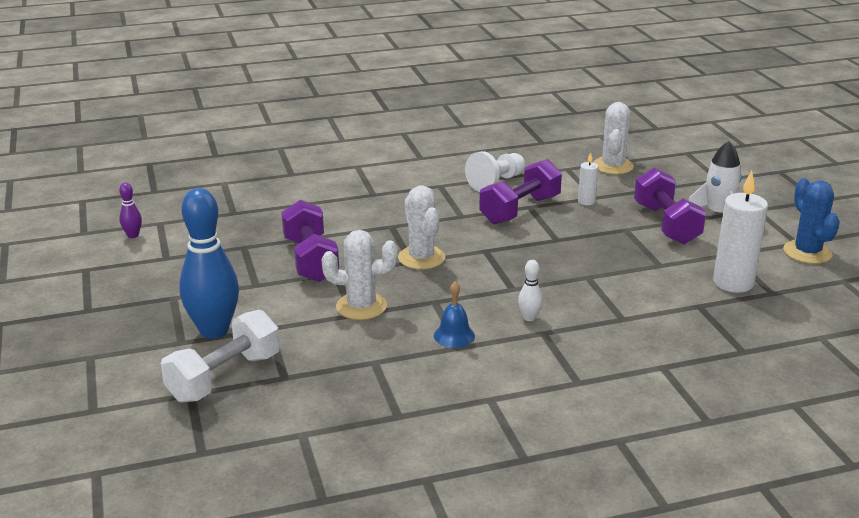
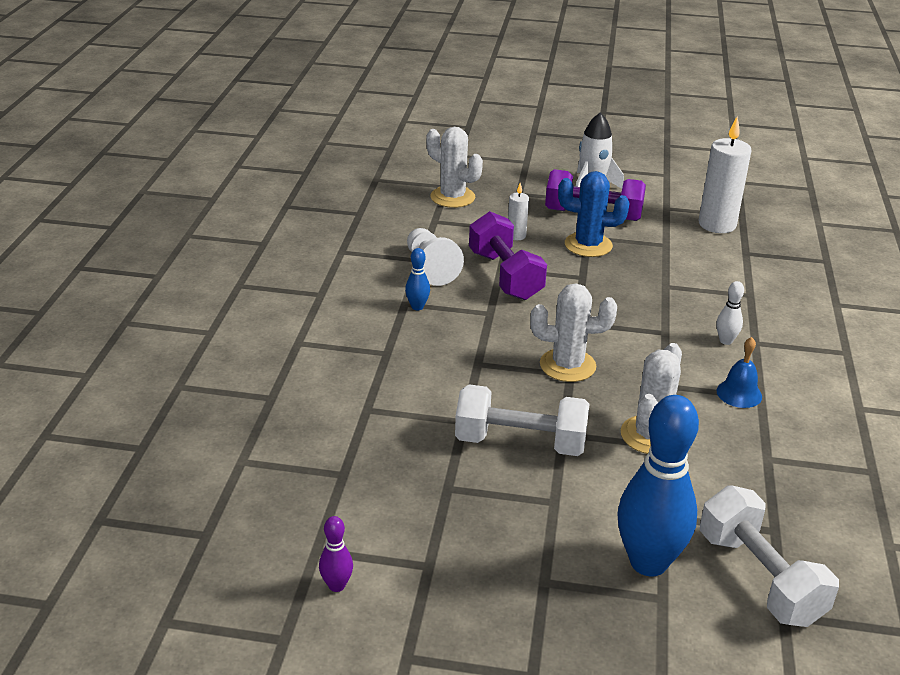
camera: 65 degrees left, 5 degrees up
purple dumbbell [281,200,339,282] -> white dumbbell [455,384,590,456]
blue cactus [783,178,840,264] -> blue cactus moved to [558,171,630,257]
none -> blue bowling pin [405,248,430,310]

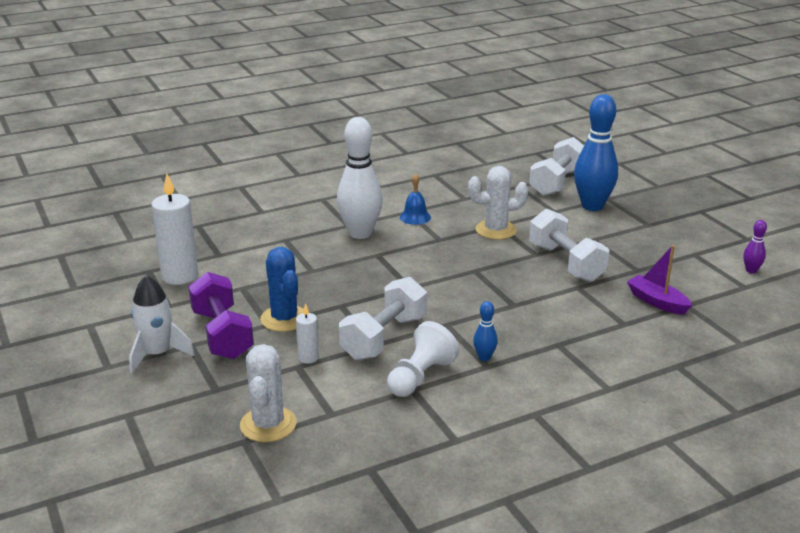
camera: 125 degrees left, 5 degrees down
purple dumbbell [469,211,547,300] -> white dumbbell [339,277,427,360]
white cactus [530,283,617,382] -> none
white bowling pin [716,281,744,345] -> white bowling pin [337,117,383,239], size x2.32
none -> purple boat [627,245,692,315]

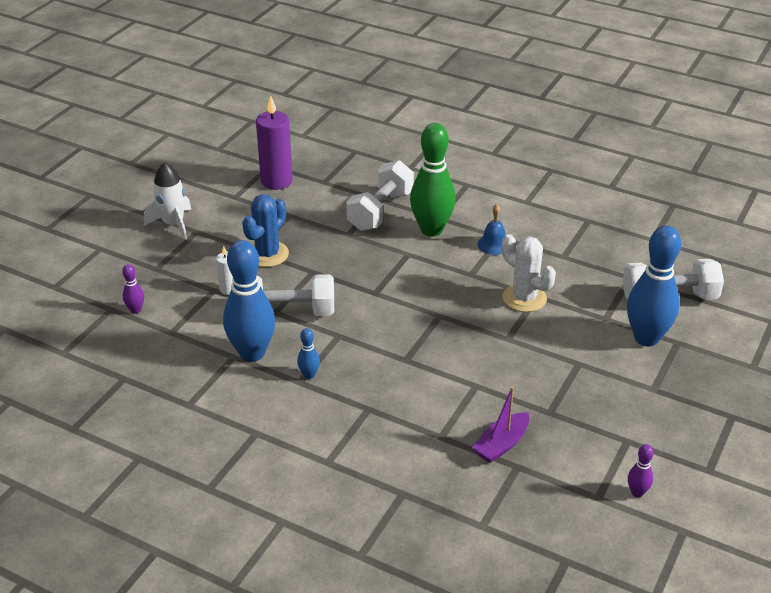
camera: 55 degrees right, 10 degrees up
white candle [151,174,198,285] -> purple candle [256,95,293,190]
purple dumbbell [188,272,254,359] -> none
white cactus [240,344,296,442] -> purple bowling pin [122,264,144,314]
white bowling pin [337,117,383,239] -> green bowling pin [410,123,456,236]
white pawn [387,321,459,397] -> blue bowling pin [223,240,275,362]
white dumbbell [529,208,609,282] -> white dumbbell moved to [346,160,414,231]
purple boat [627,245,692,315] -> purple boat turned 150 degrees counterclockwise [472,387,529,463]

